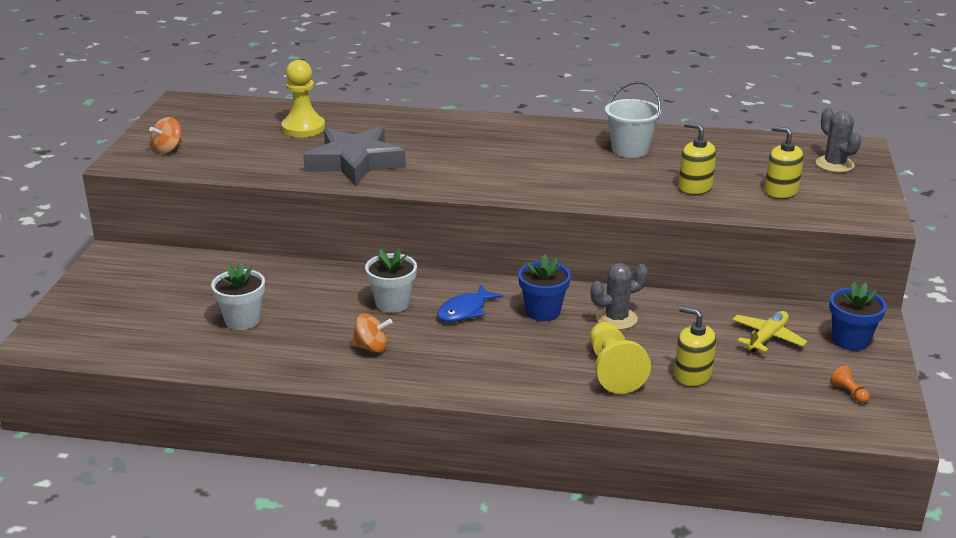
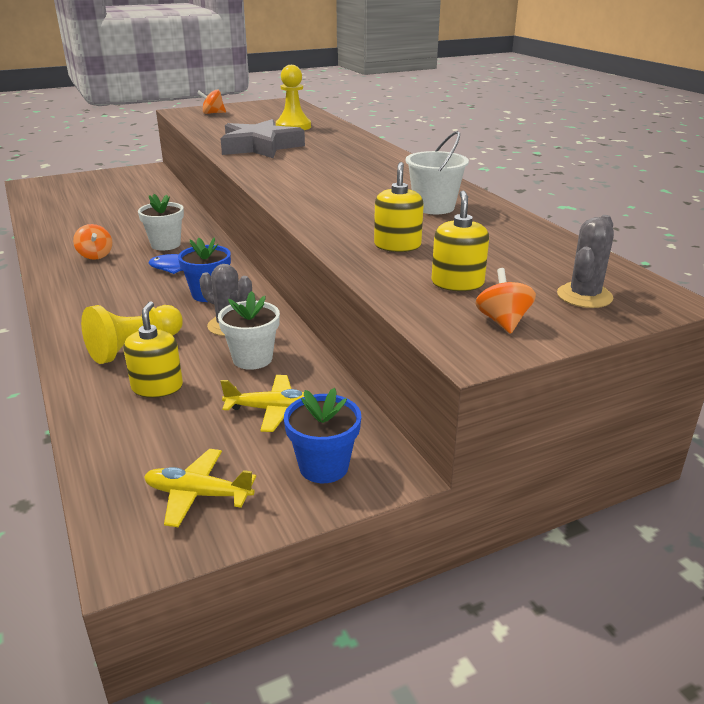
camera: 55 degrees right, 0 degrees up
white flower pot [211,263,265,330] -> white flower pot moved to [218,291,280,370]
orange pawn [830,365,870,403] -> yellow plane [144,449,256,527]
none -> orange spinning top [475,268,536,334]

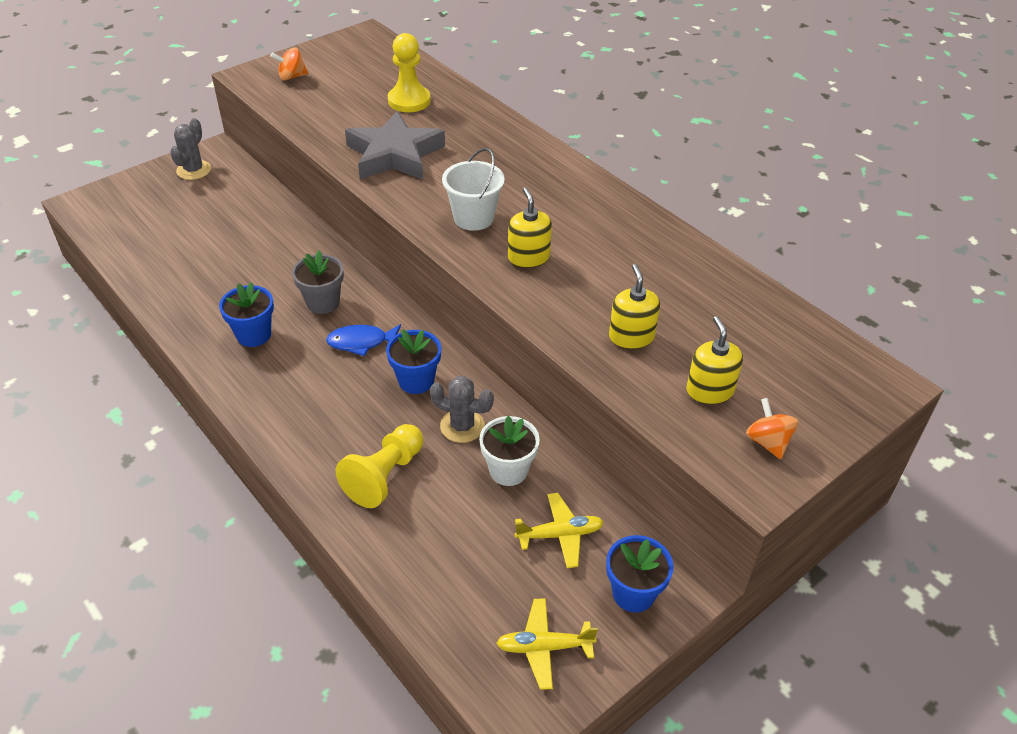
camera: 15 degrees left, 15 degrees up
orange spinning top [73,224,112,260] -> blue flower pot [219,282,274,347]
yellow soap dispenser [123,301,183,398] -> yellow soap dispenser moved to [508,188,552,268]
white flower pot [138,194,184,250] -> grey flower pot [292,251,344,314]
white bucket [405,131,469,214] -> white bucket moved to [442,148,505,231]
grey cactus [557,215,614,308] -> grey cactus moved to [170,118,211,180]

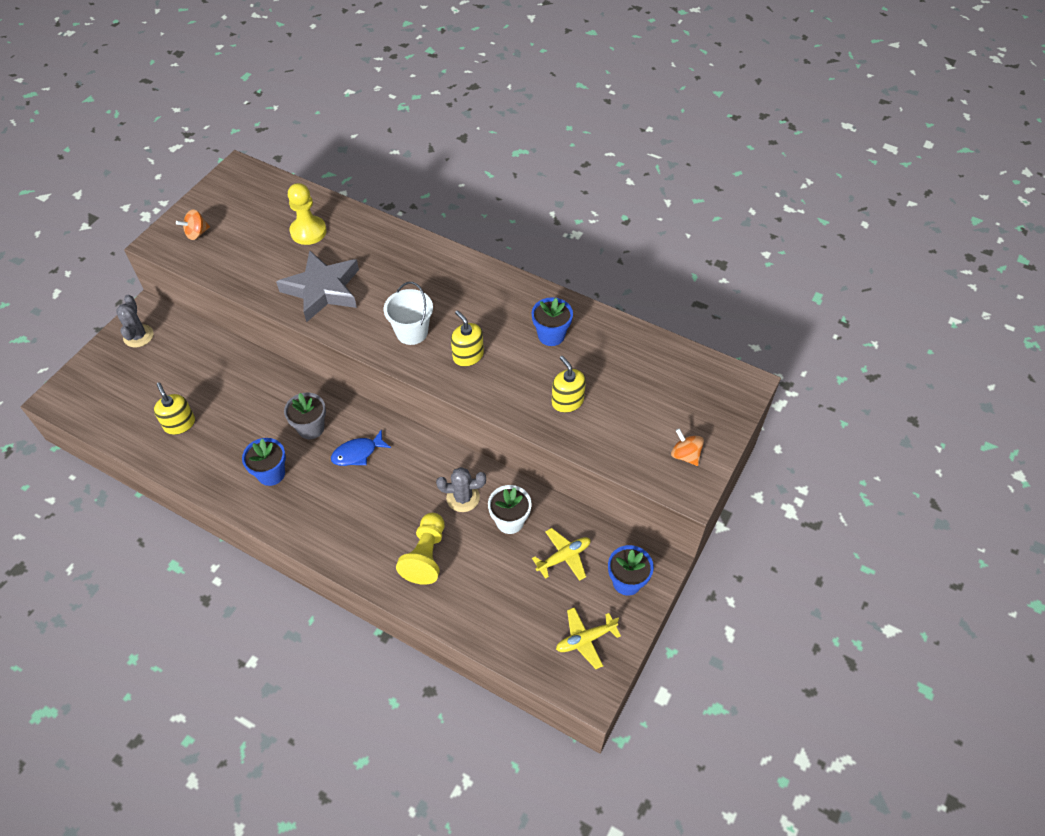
camera: 20 degrees left, 10 degrees up
blue flower pot [386,329,441,394] -> blue flower pot moved to [532,298,573,346]
yellow soap dispenser [686,316,743,404] -> yellow soap dispenser moved to [154,383,195,435]

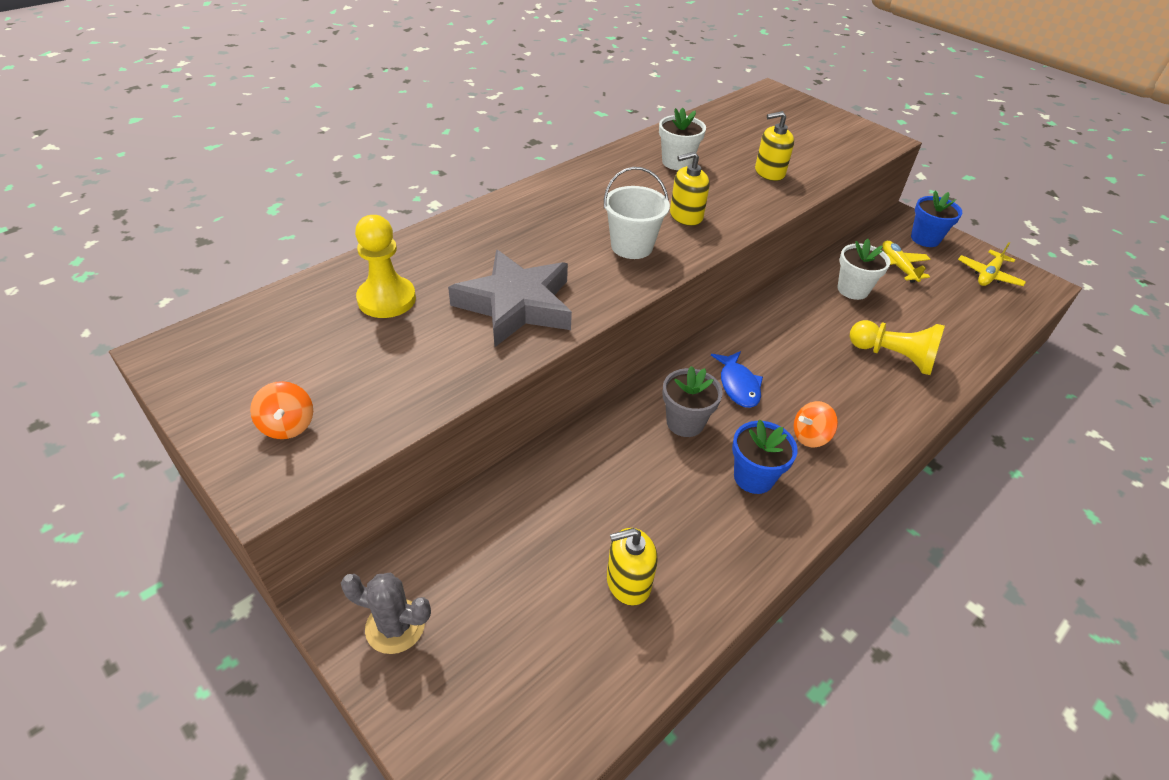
camera: 75 degrees left, 10 degrees down
grey cactus [436,467,486,512] -> none
blue flower pot [532,298,573,346] -> white flower pot [659,107,706,170]
yellow plane [556,607,621,669] -> yellow plane turned 45 degrees clockwise [958,242,1026,286]
orange spinning top [671,428,704,466] -> orange spinning top moved to [794,401,838,448]

